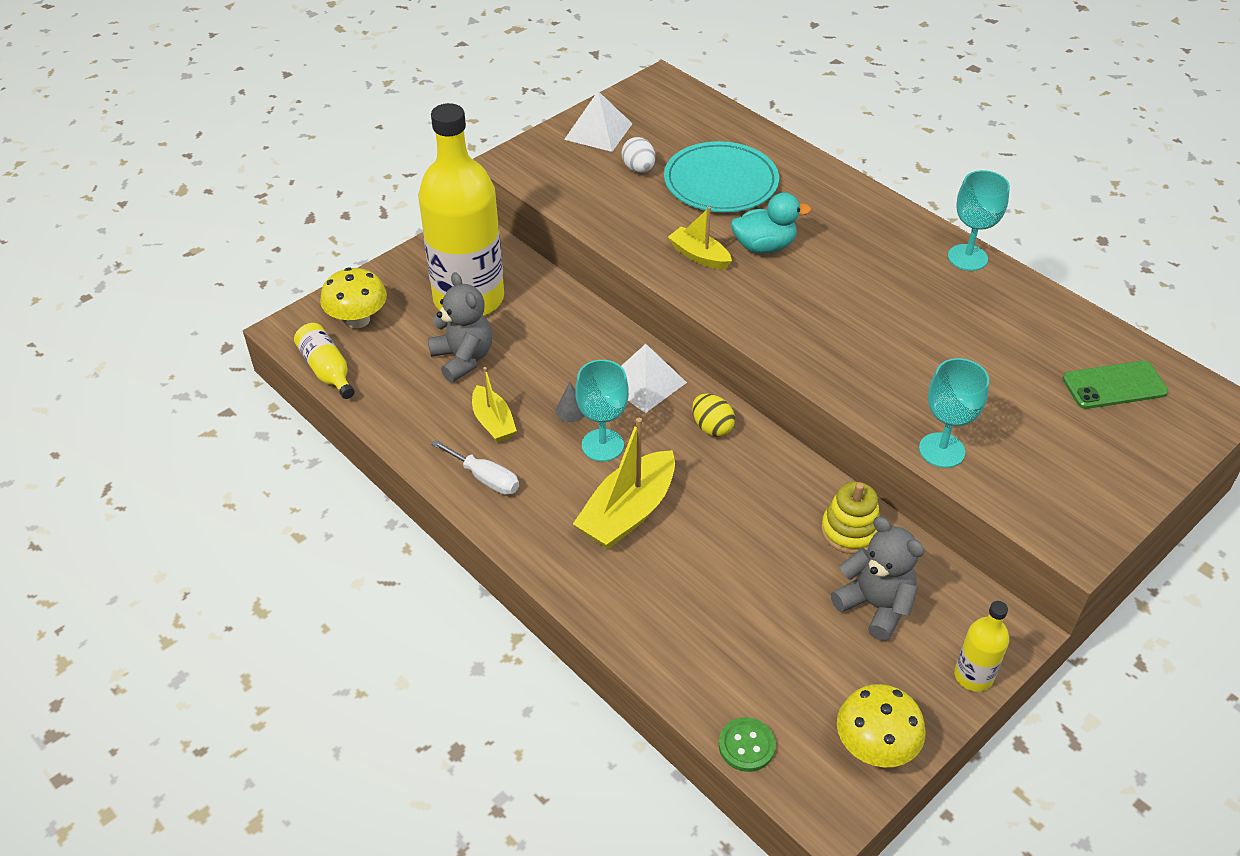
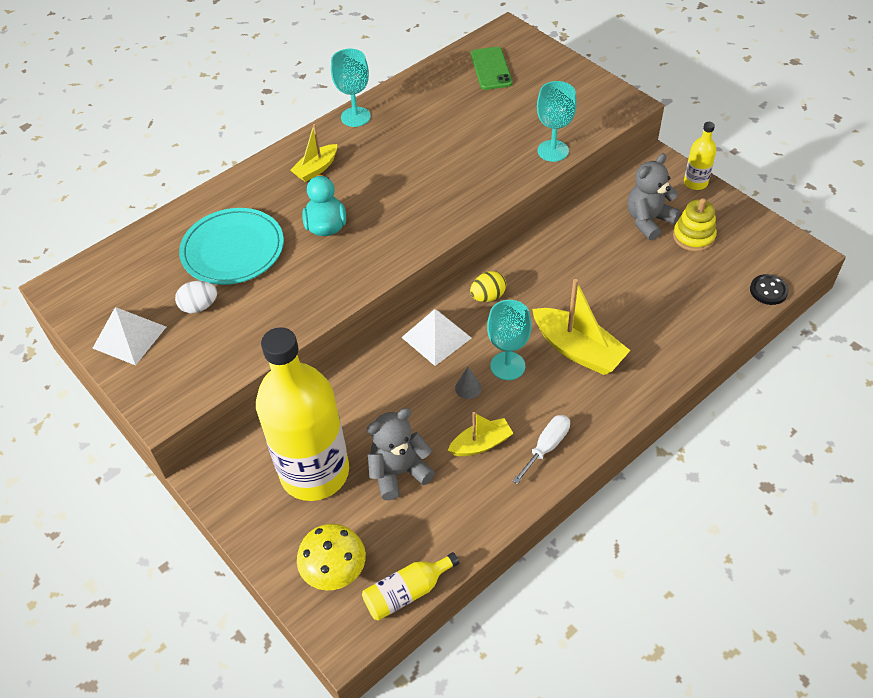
camera: 85 degrees left, 5 degrees up
yellow boat [668,207,732,270] -> yellow boat moved to [291,124,337,182]
green button [719,717,776,772] -> black button [750,274,789,305]
yellow stacking toy [821,482,880,554] -> yellow stacking toy moved to [673,198,717,252]
yellow mushroom [837,684,925,767] -> none

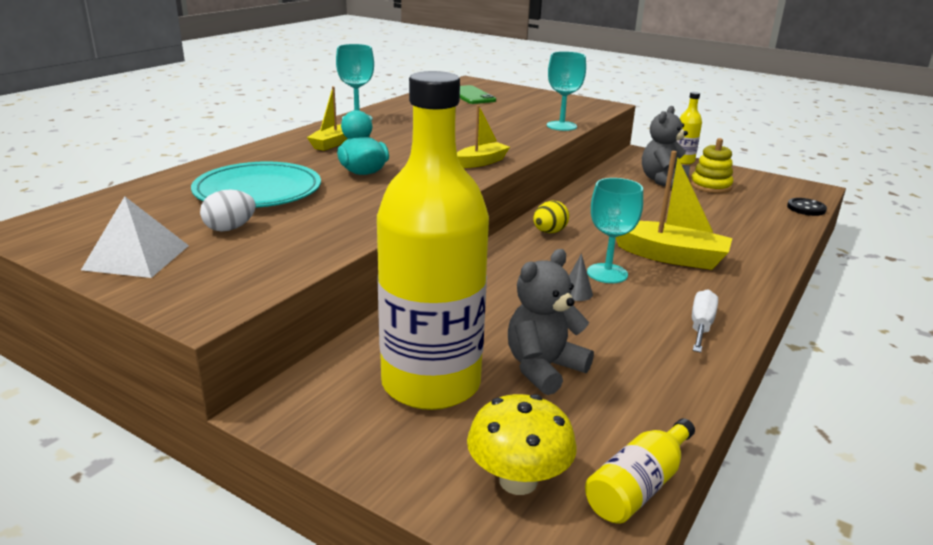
camera: 20 degrees left, 25 degrees down
white pyramid [401,309,471,366] -> none
yellow boat [448,412,514,456] -> yellow boat moved to [457,105,510,168]

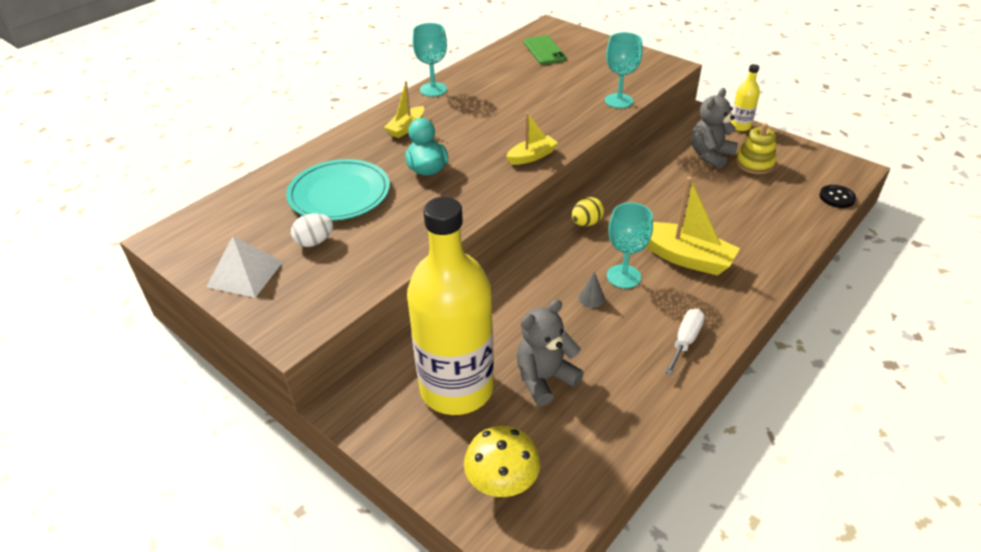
camera: 10 degrees right, 15 degrees up
yellow bottle [585,418,695,524] -> none

